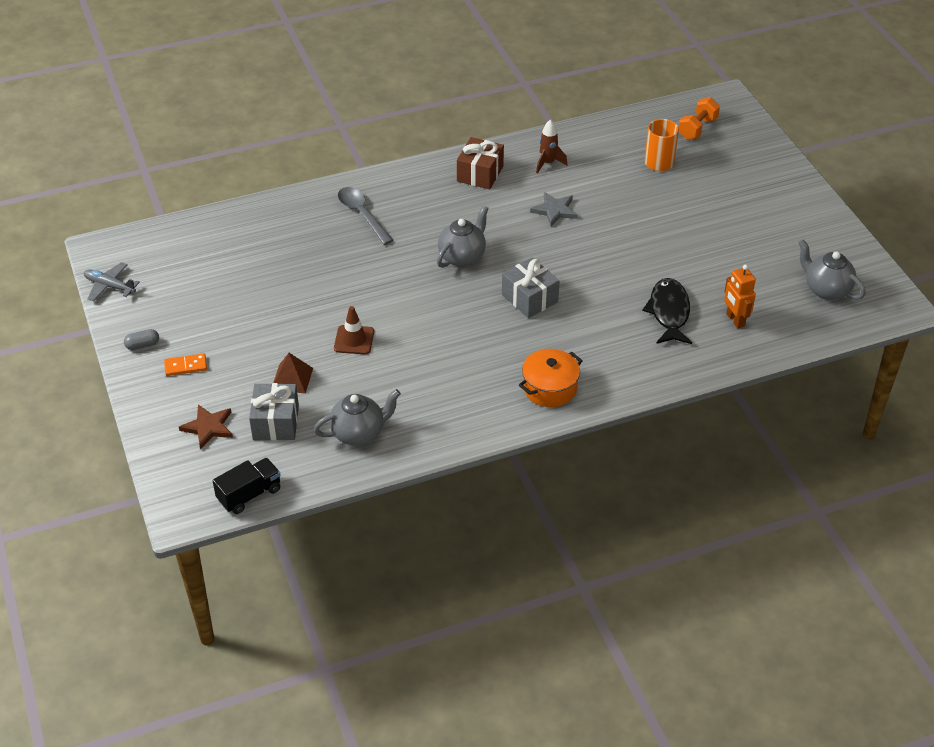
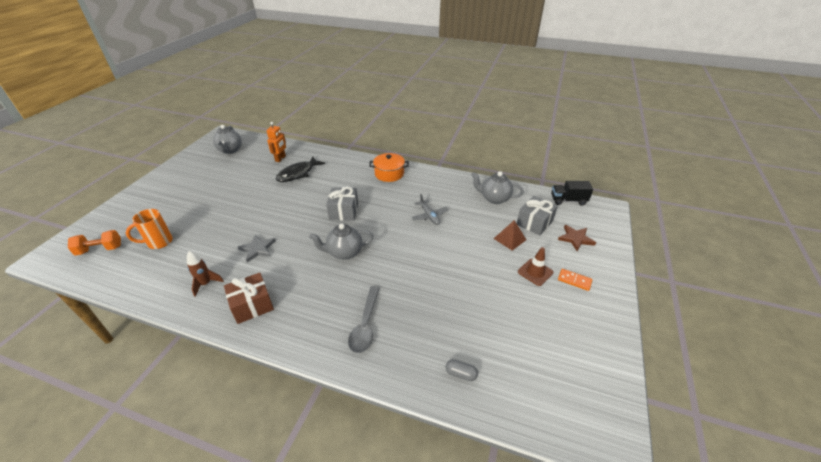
camera: 140 degrees left, 5 degrees down
grey plane [84,262,140,301] -> grey plane moved to [411,194,448,225]
grey capsule [124,329,159,350] -> grey capsule moved to [446,359,478,381]
brown traffic cone [334,306,374,354] -> brown traffic cone moved to [518,247,554,286]

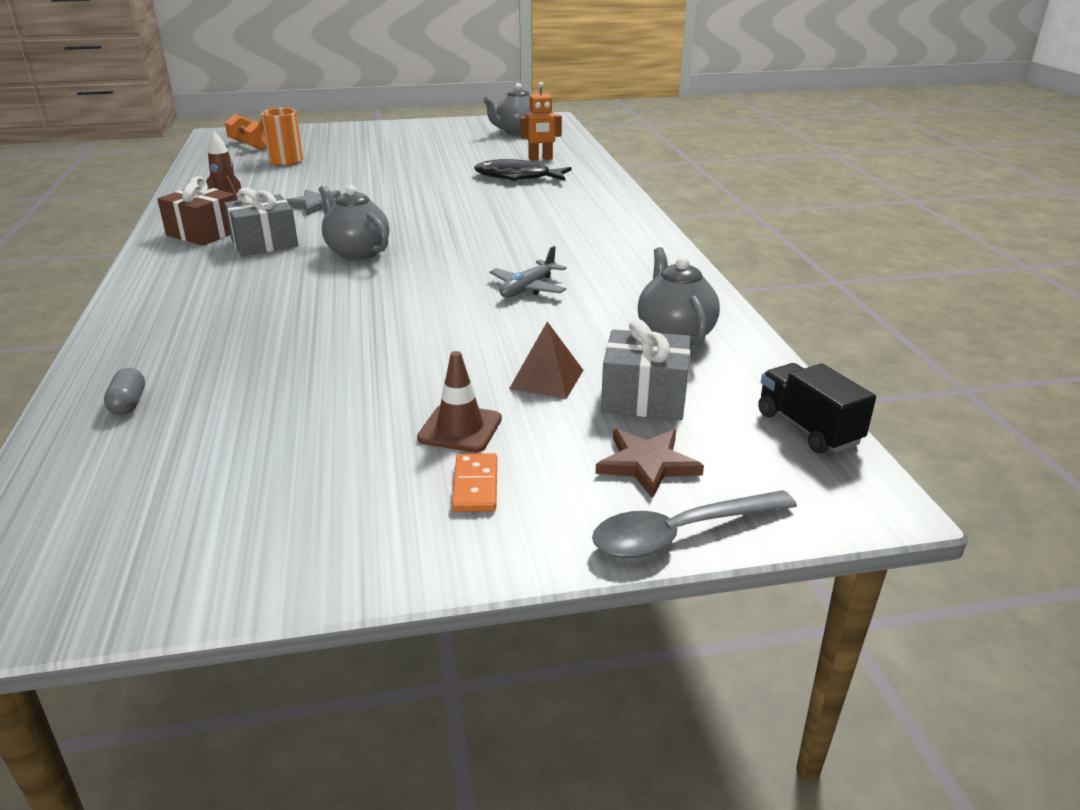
camera: 60 degrees right, 10 degrees down
grey gift [326,187,358,221] -> grey gift moved to [224,187,298,256]
grey spoon [348,286,380,353] -> grey spoon moved to [592,490,797,558]
orange pot [369,153,409,182] -> none

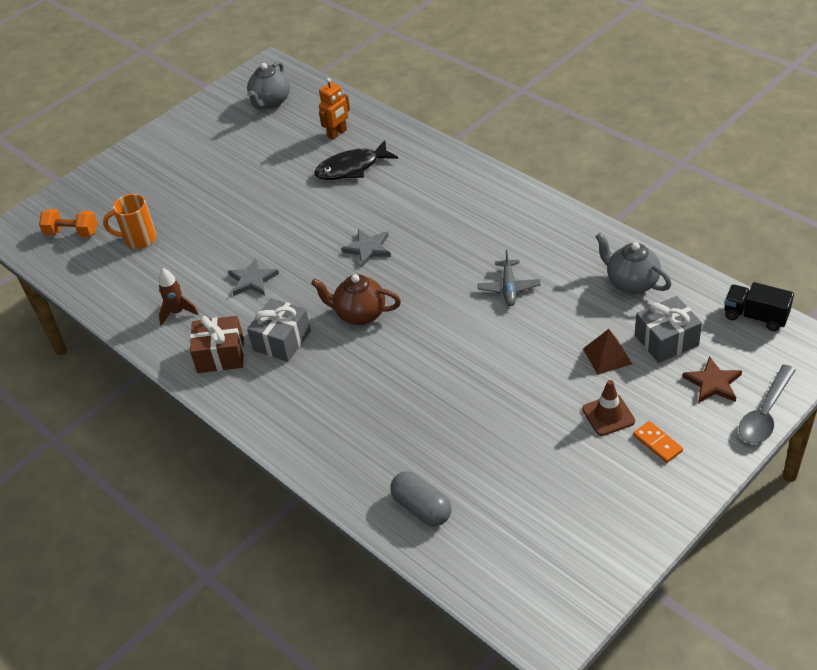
camera: 30 degrees left, 15 degrees up
grey capsule [104,368,145,415] -> grey capsule [391,471,451,526], size x1.70
grey teapot [319,185,389,261] -> brown teapot [311,274,401,325]
none -> grey star [341,229,391,267]

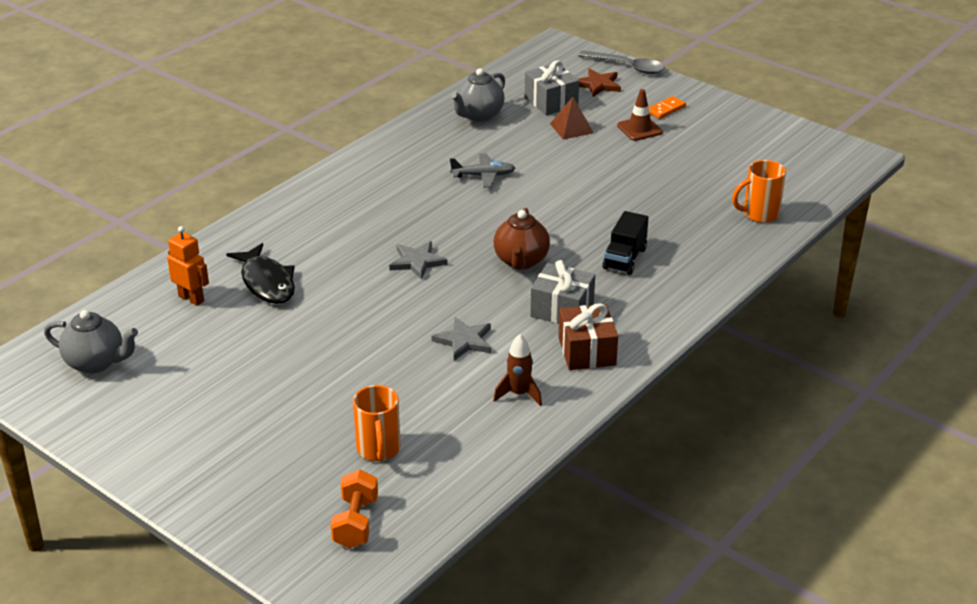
camera: 100 degrees left, 10 degrees down
grey capsule [391,471,451,526] -> orange mug [732,160,786,223]
black truck [724,282,794,331] -> black truck moved to [602,211,649,275]

